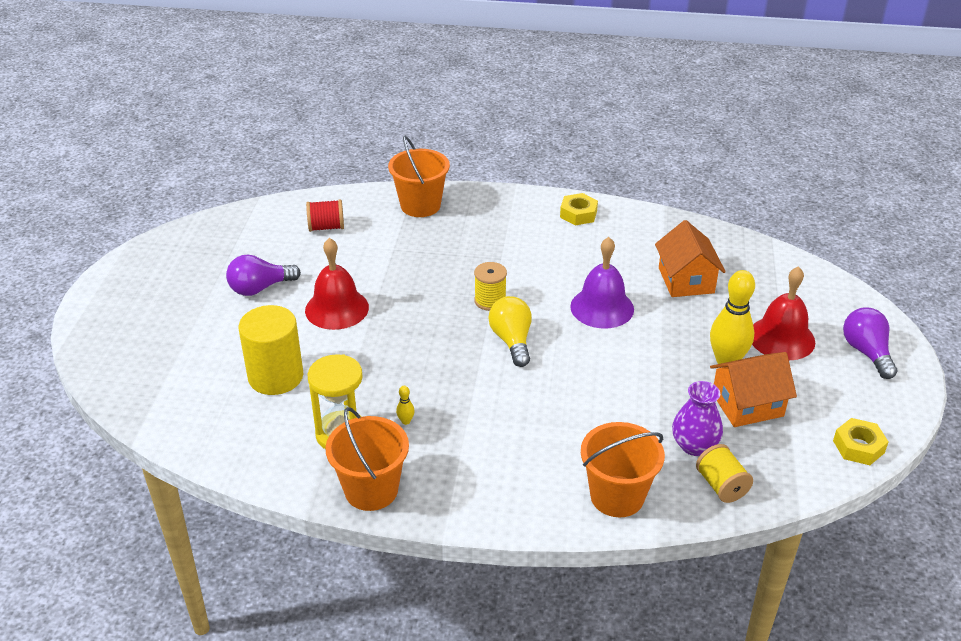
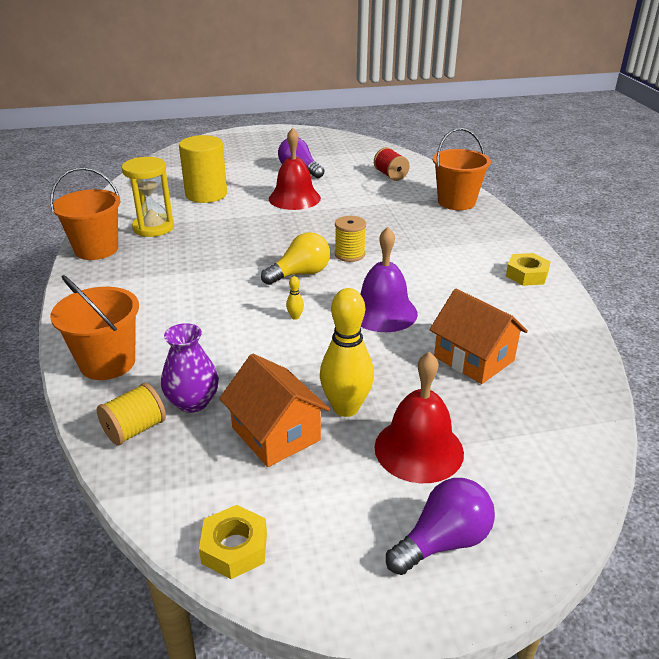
camera: 70 degrees right, 5 degrees down
yellow bowling pin [396,386,415,425] -> yellow bowling pin moved to [286,276,304,320]
orange house [655,220,726,297] -> orange house turned 75 degrees clockwise [429,289,528,384]

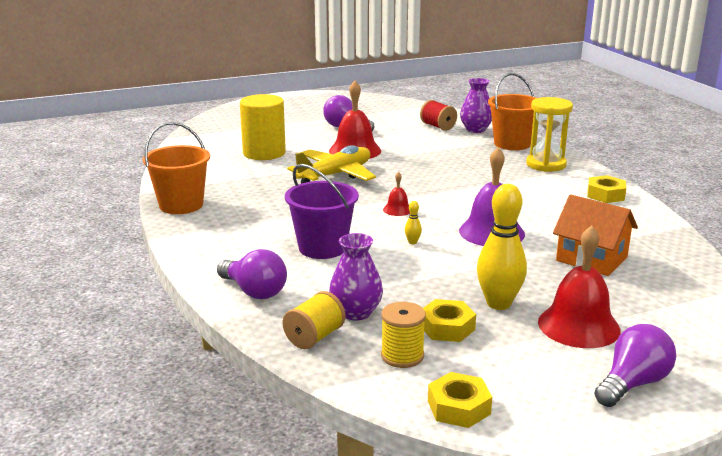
camera: 10 degrees left, 10 degrees down
orange bucket [50,275,139,380] -> purple light bulb [217,249,287,299]
yellow hourglass [122,157,174,237] -> yellow hourglass moved to [526,97,573,172]
orange house [219,354,330,467] -> yellow nut [423,299,476,342]
yellow light bulb [261,232,330,285] -> red bell [383,172,410,216]
yellow spool [335,216,366,262] -> yellow spool moved to [381,302,426,368]
none -> purple bucket [285,164,359,259]
none -> yellow plane [287,145,376,184]
none -> purple vase [460,78,492,133]

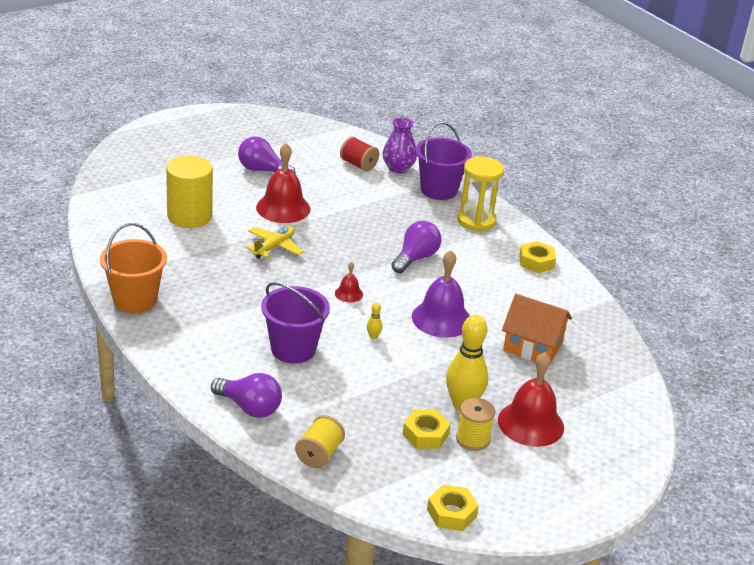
camera: 15 degrees left, 10 degrees up
yellow plane [287,145,376,184] -> yellow plane [246,226,304,259], size x0.64
purple vase [329,233,383,320] -> none
yellow spool [381,302,426,368] -> yellow spool moved to [456,398,495,451]
orange bucket [488,73,536,150] -> purple bucket [416,122,472,200]
purple light bulb [594,324,676,407] -> purple light bulb moved to [391,221,441,273]

